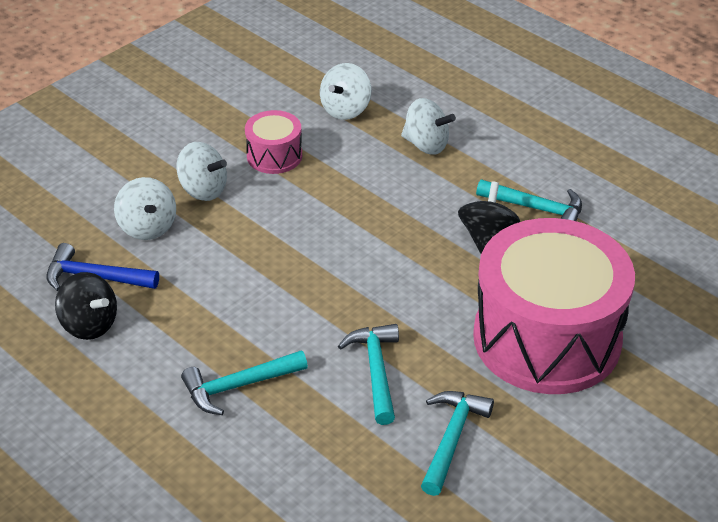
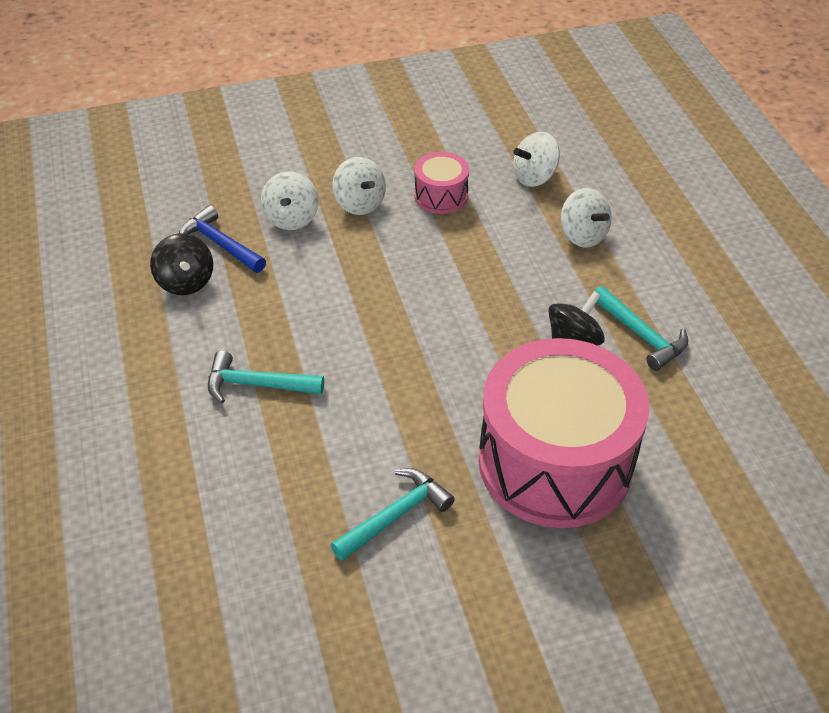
camera: 30 degrees right, 5 degrees up
turquoise hammer [338,324,399,425] -> none

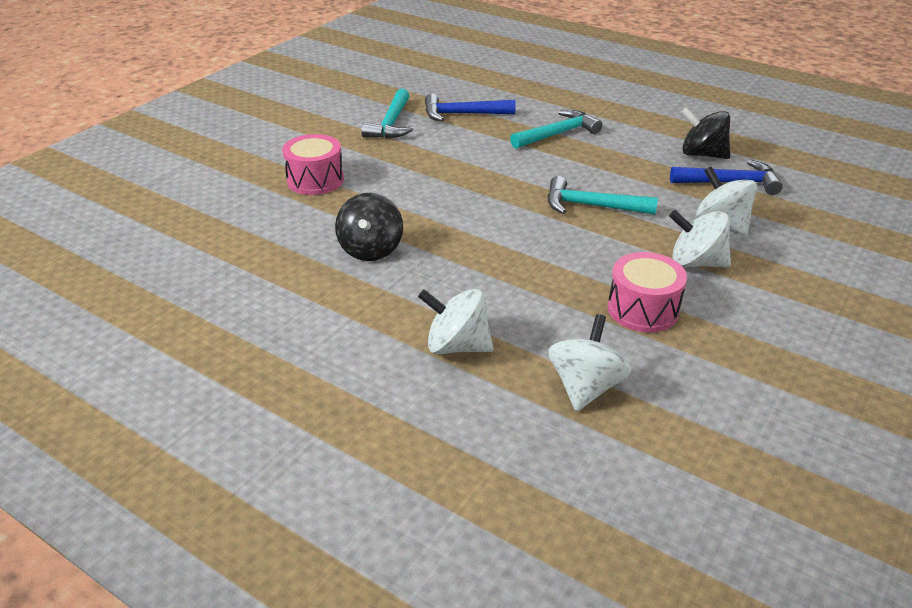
camera: 140 degrees right, 10 degrees down
pink drum [478,338,649,528] -> pink drum [282,134,344,195], size x0.44
turquoise hammer [595,286,688,371] -> turquoise hammer moved to [548,176,658,215]
none -> blue hammer [425,94,516,121]

